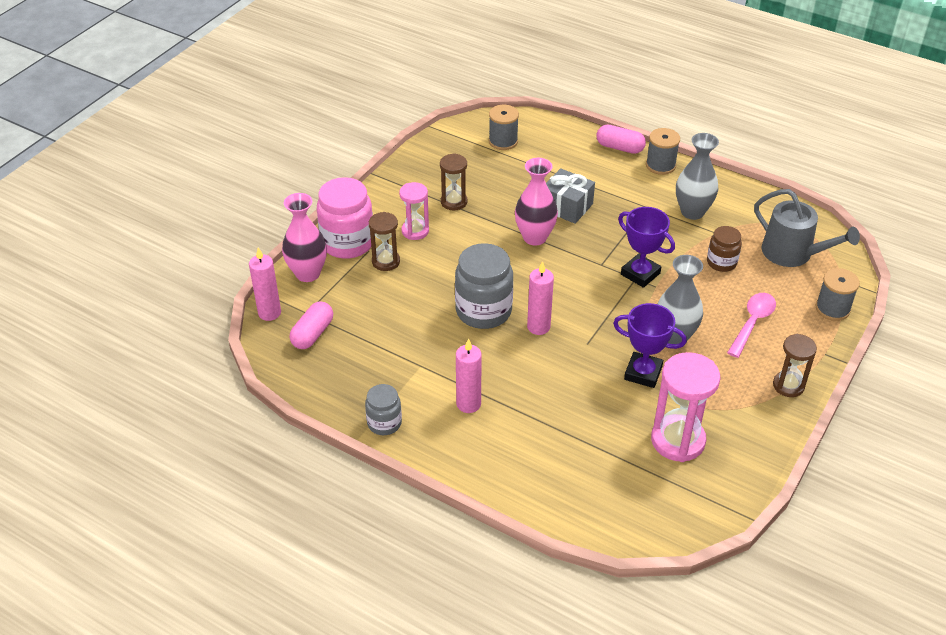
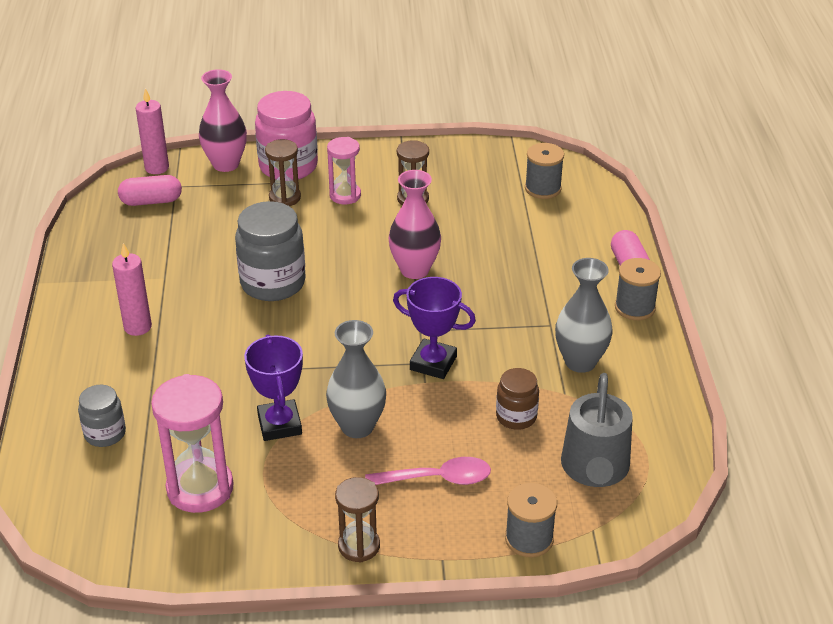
camera: 55 degrees right, 5 degrees down
grey jar [365,384,402,435] -> grey jar moved to [78,385,126,447]
pink candle [527,261,554,335] -> none
grey gift [546,168,595,224] -> none
purple trophy [618,207,675,288] -> purple trophy turned 75 degrees counterclockwise [393,277,476,379]

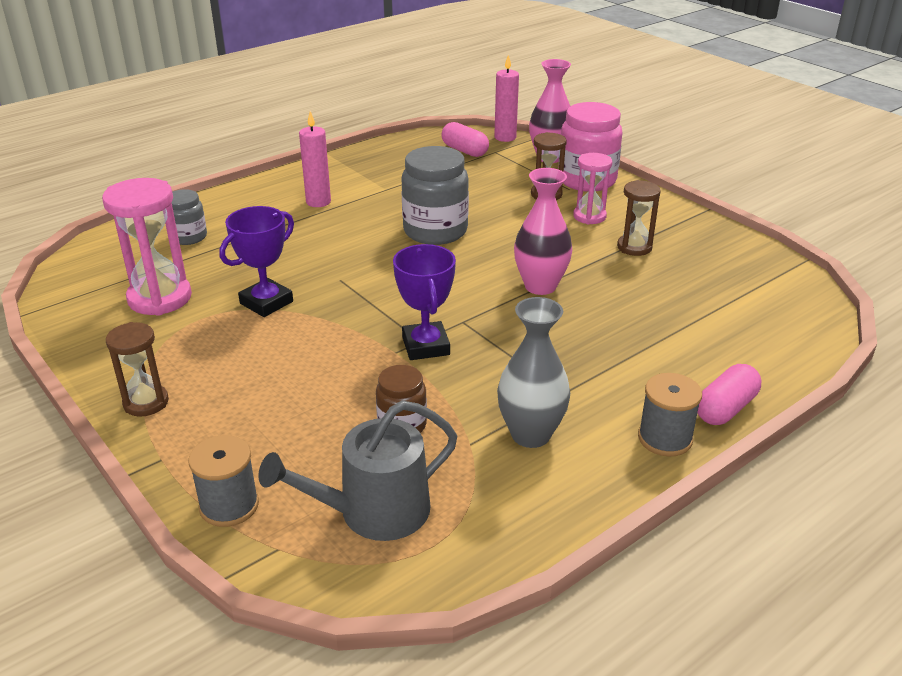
camera: 55 degrees right, 5 degrees down
grey vase [326,320,386,438] -> none
pink spoon [365,457,491,485] -> none
grey spool [525,143,564,199] -> none

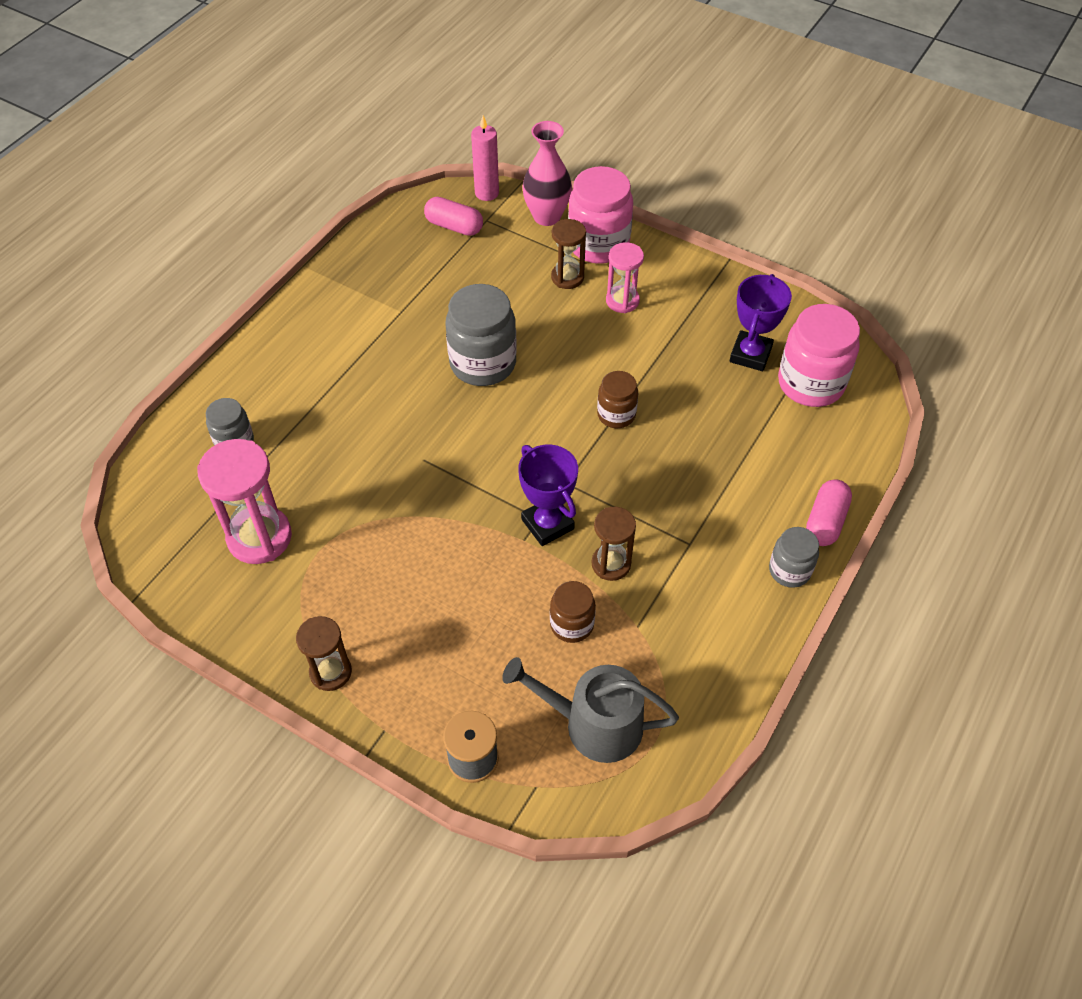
camera: 20 degrees left, 20 degrees up
purple trophy [220,206,294,317] -> purple trophy moved to [730,274,792,371]
grey watering can [258,401,457,541] -> grey watering can turned 60 degrees clockwise [502,657,679,763]
pink candle [299,111,331,207] -> none
grey vase [497,297,570,448] -> none
pink vase [514,168,572,295] -> brown jar [597,371,638,428]
brown hourglass [617,180,661,256] -> brown hourglass moved to [591,507,636,581]
grey spool [638,373,702,457] -> grey jar [769,527,819,588]
none -> pink jar [778,304,860,407]

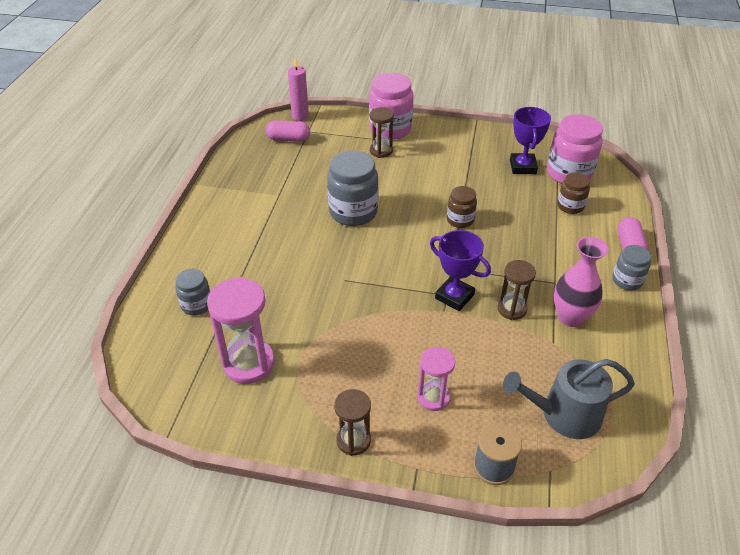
camera: 20 degrees left, 10 degrees down
pink vase [522,121,572,226] -> pink vase moved to [554,237,608,327]
brown jar [550,581,596,643] -> brown jar moved to [557,173,590,214]
pink hourglass [606,242,644,313] -> pink hourglass moved to [418,347,455,411]

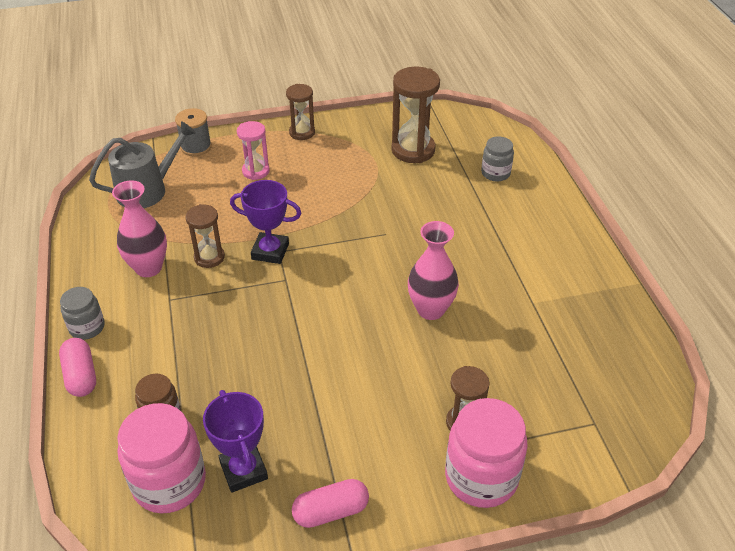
camera: 155 degrees right, 0 degrees up
pink hourglass [207,277,275,384] -> brown hourglass [391,66,440,163]
pink capsule [266,120,310,142] -> pink capsule moved to [292,479,369,528]
pink candle [288,56,309,121] -> none
grey jar [327,150,378,226] -> pink vase [408,221,459,320]
brown jar [447,186,477,228] -> none

